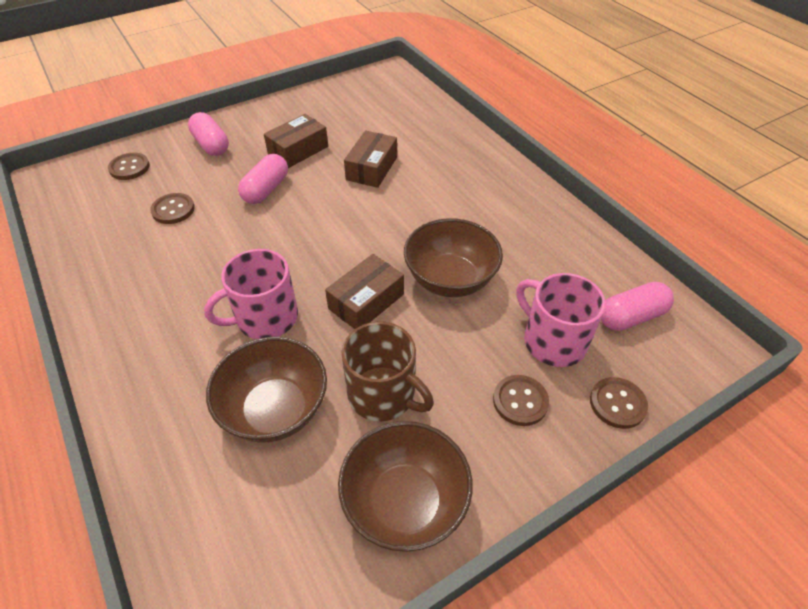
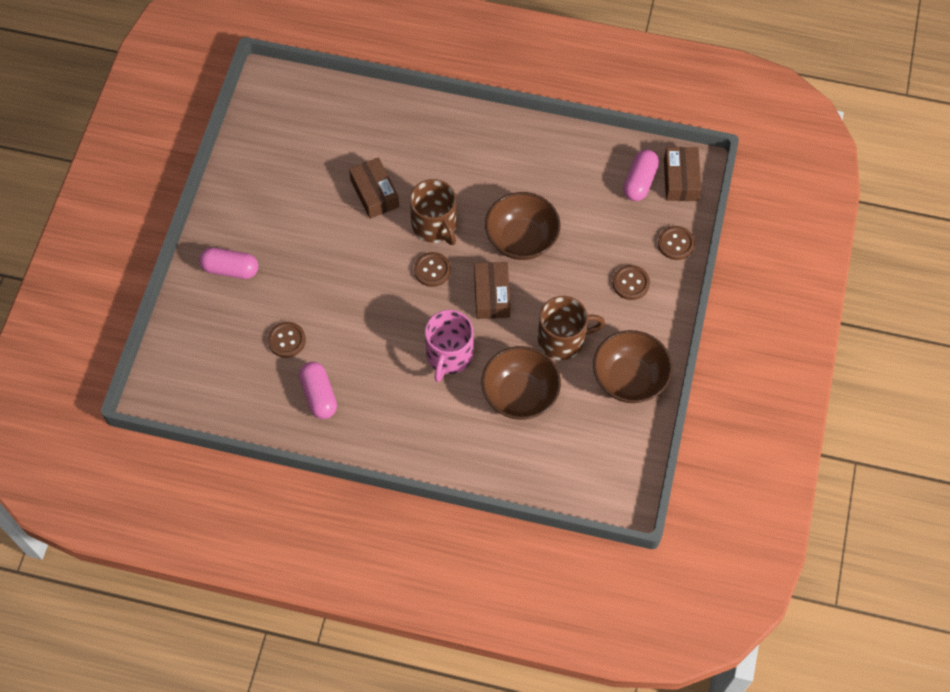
camera: 45 degrees left, 15 degrees up
brown button [108,153,150,180] -> brown button moved to [414,252,451,287]
pink capsule [238,154,288,204] -> pink capsule moved to [299,362,337,419]
brown box [264,114,328,168] -> brown box moved to [664,147,701,201]
pink mug [516,273,606,367] -> none
none -> brown mug [410,179,457,245]

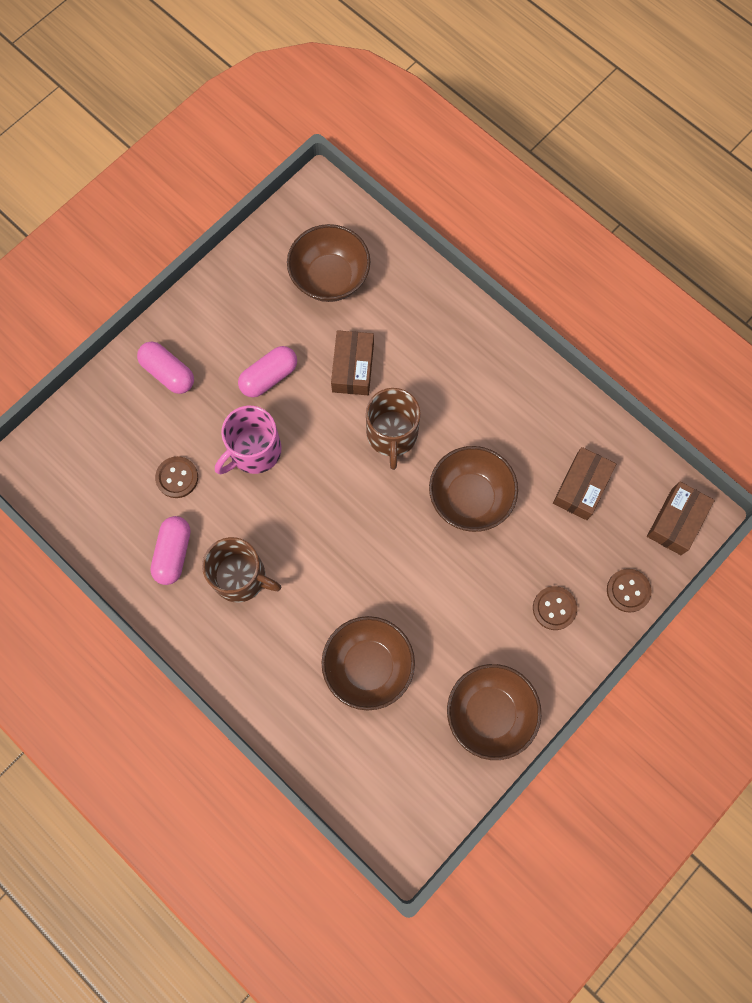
camera: 30 degrees right, 10 degrees up
brown button [414,252,451,287] -> none
pink mug [425,310,474,382] -> pink mug moved to [215,406,282,474]
brown box [474,262,511,319] -> brown box moved to [553,447,616,520]
brown mug [538,296,605,360] -> brown mug moved to [202,537,282,603]
pink capsule [623,149,659,201] -> pink capsule moved to [238,346,297,397]
none -> brown bowl [287,224,370,302]

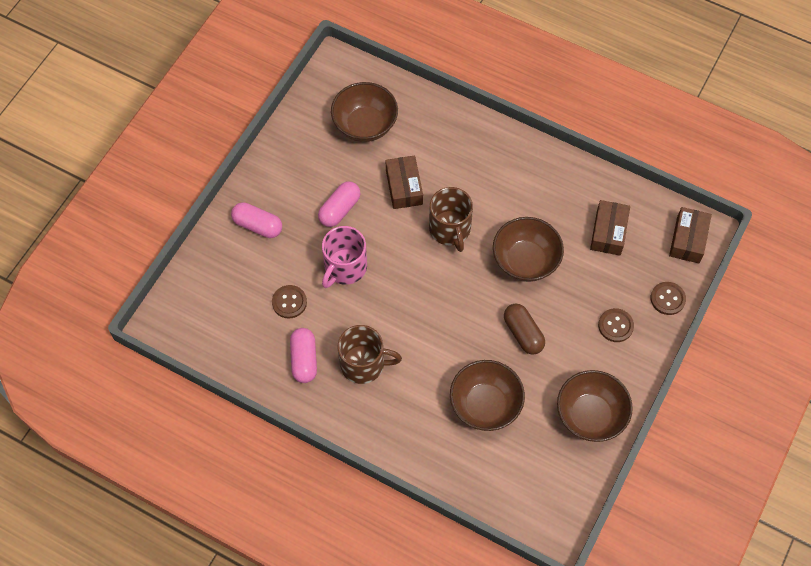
camera: 15 degrees left, 10 degrees down
none -> brown capsule [504,304,545,355]

